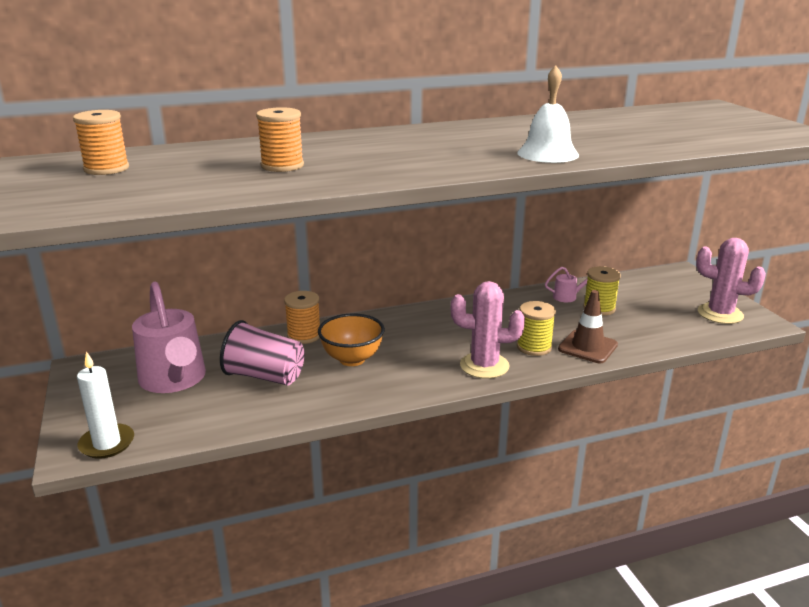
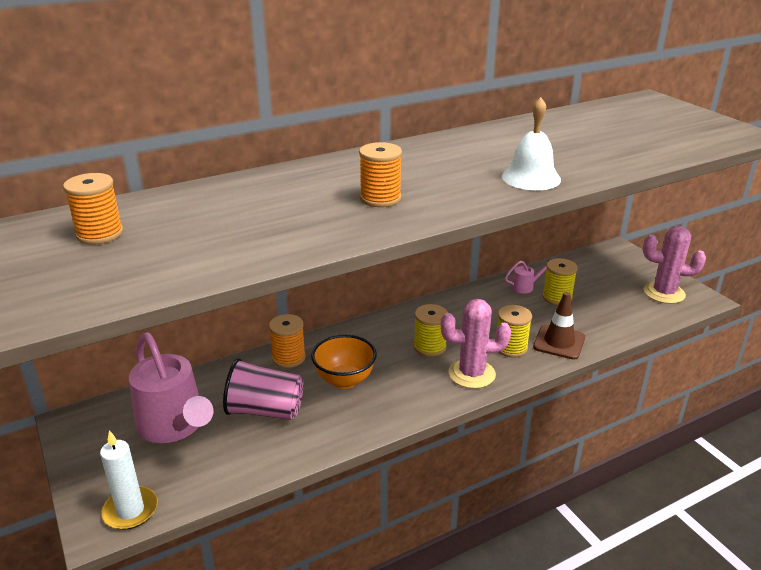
camera: 10 degrees left, 5 degrees up
orange spool [256,107,304,172] -> orange spool moved to [359,142,402,207]
none -> yellow spool [414,304,448,357]

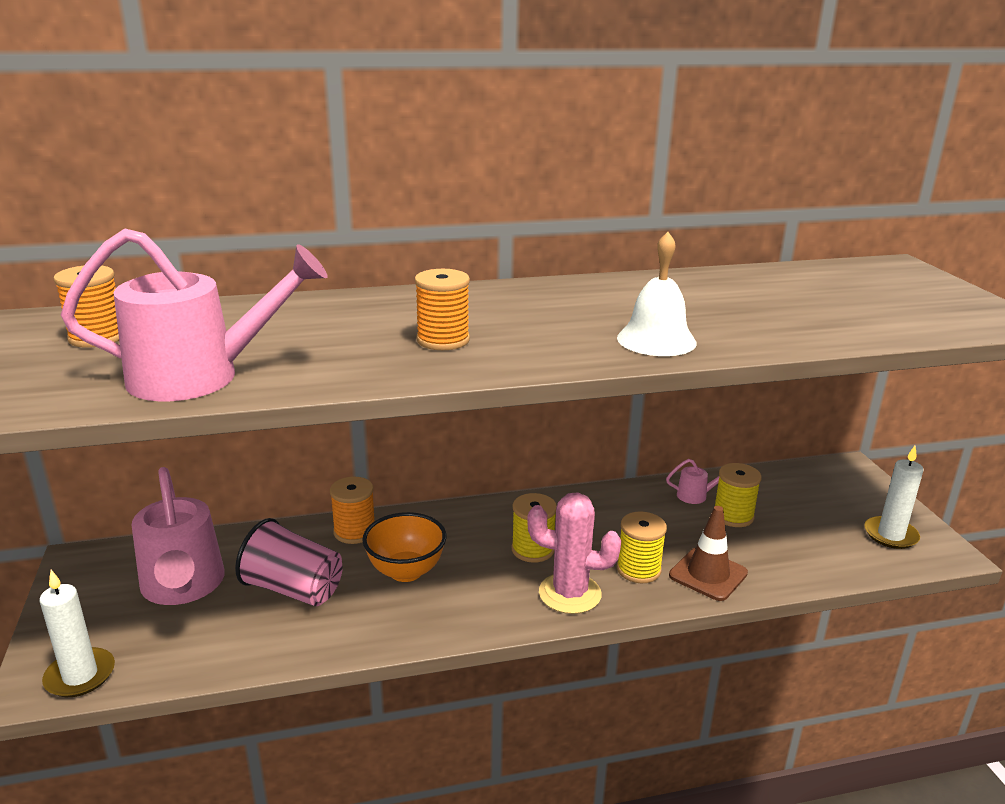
camera: 15 degrees right, 5 degrees down
pink cactus [643,226,706,304] -> white candle [864,446,924,549]
none -> pink watering can [61,229,328,401]

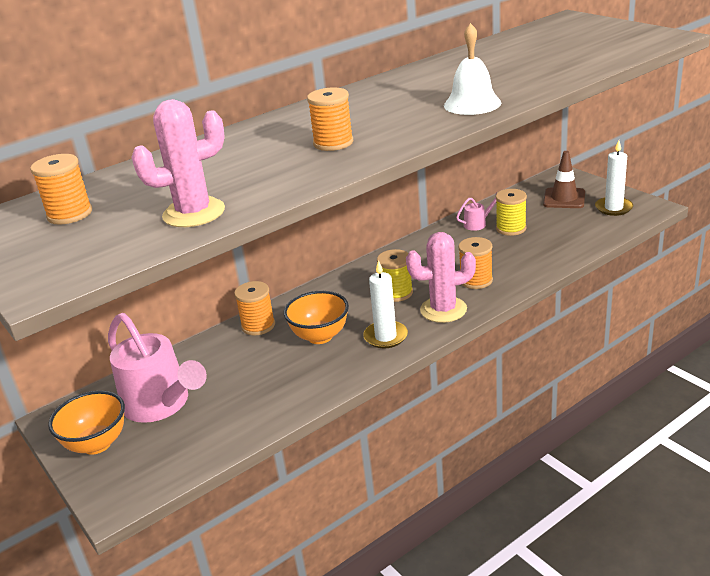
camera: 20 degrees left, 5 degrees up
white candle [39,570,115,697] -> white candle moved to [363,260,408,349]
pink watering can [61,229,328,401] -> pink cactus [131,99,225,227]
pink cup [235,518,343,606] -> none
yellow spool [617,511,667,583] -> orange spool [458,237,493,289]
brown traffic cone [669,506,748,601] -> brown traffic cone moved to [543,151,585,208]
none -> orange bowl [48,391,125,455]

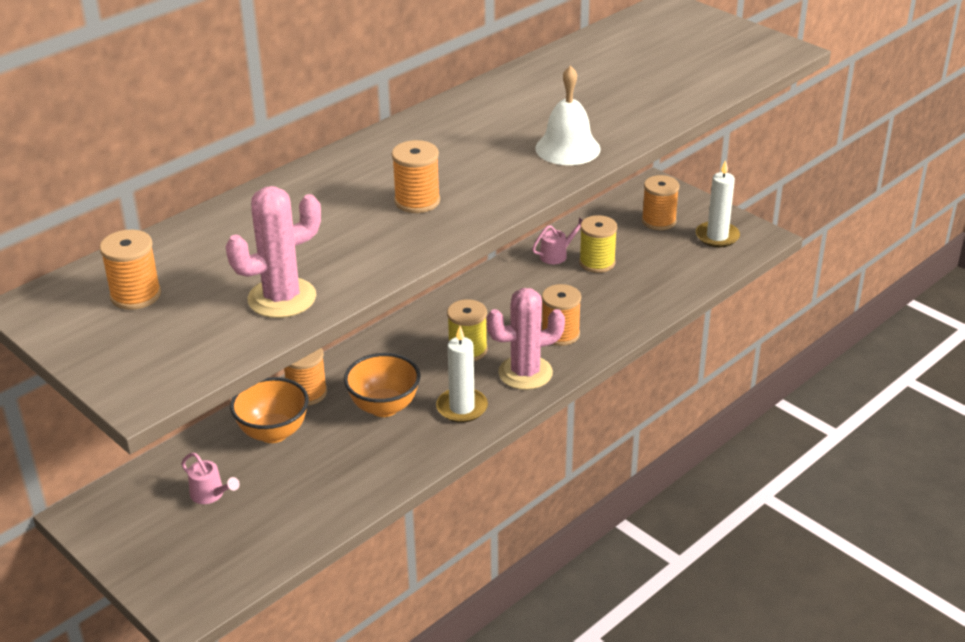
camera: 10 degrees left, 5 degrees up
orange bowl [48,391,125,455] -> orange bowl moved to [230,377,309,443]
pink watering can [108,313,207,423] -> pink watering can [181,453,240,504], size x0.42
brown traffic cone [543,151,585,208] -> orange spool [642,175,680,230]

